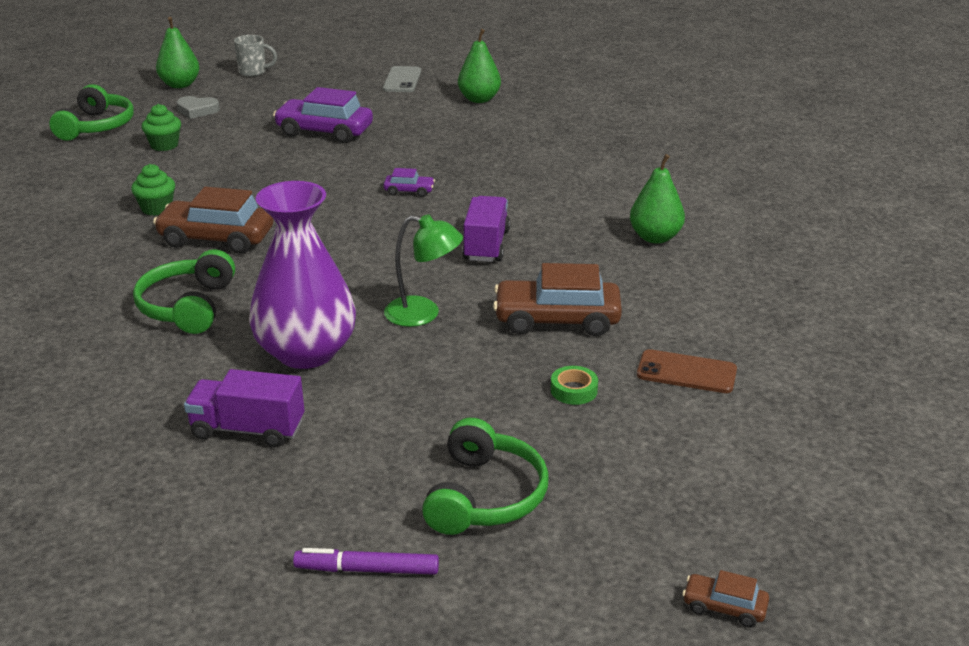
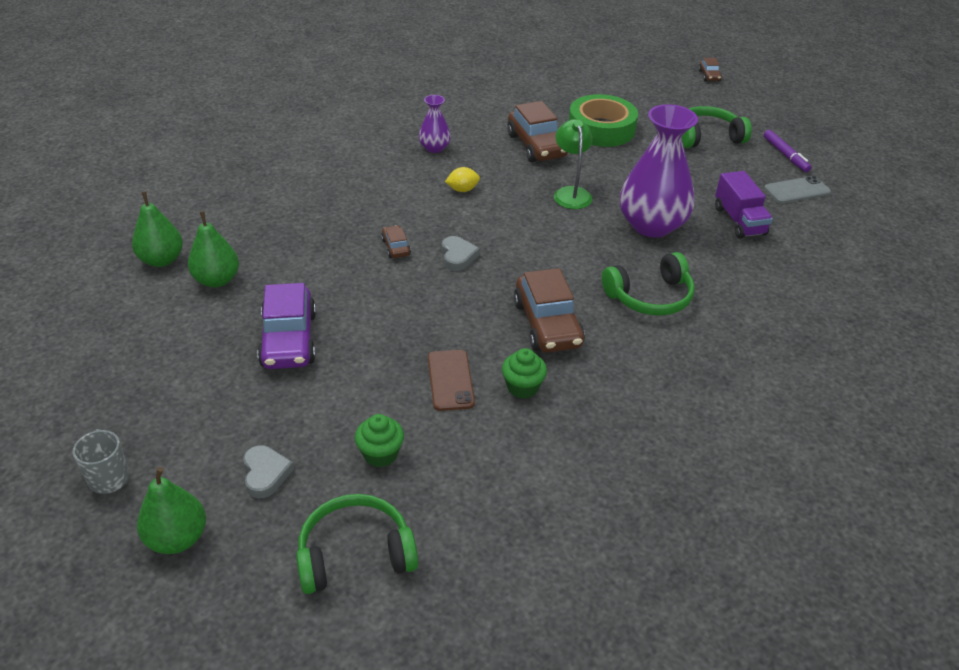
camera: 115 degrees left, 10 degrees up
grey phone [383,66,421,92] -> grey phone moved to [764,176,831,204]
purple car [384,168,435,197] -> brown car [381,225,411,258]
purple truck [462,196,510,262] -> yellow lemon [445,167,480,192]
green tape [551,366,598,405] -> green tape [569,94,638,147], size x2.48
green pear [630,154,685,244] -> green pear moved to [188,211,239,288]
brown phone [637,349,737,393] -> brown phone moved to [428,350,475,411]
none -> purple vase [419,95,451,153]
none -> grey heart [442,236,480,271]

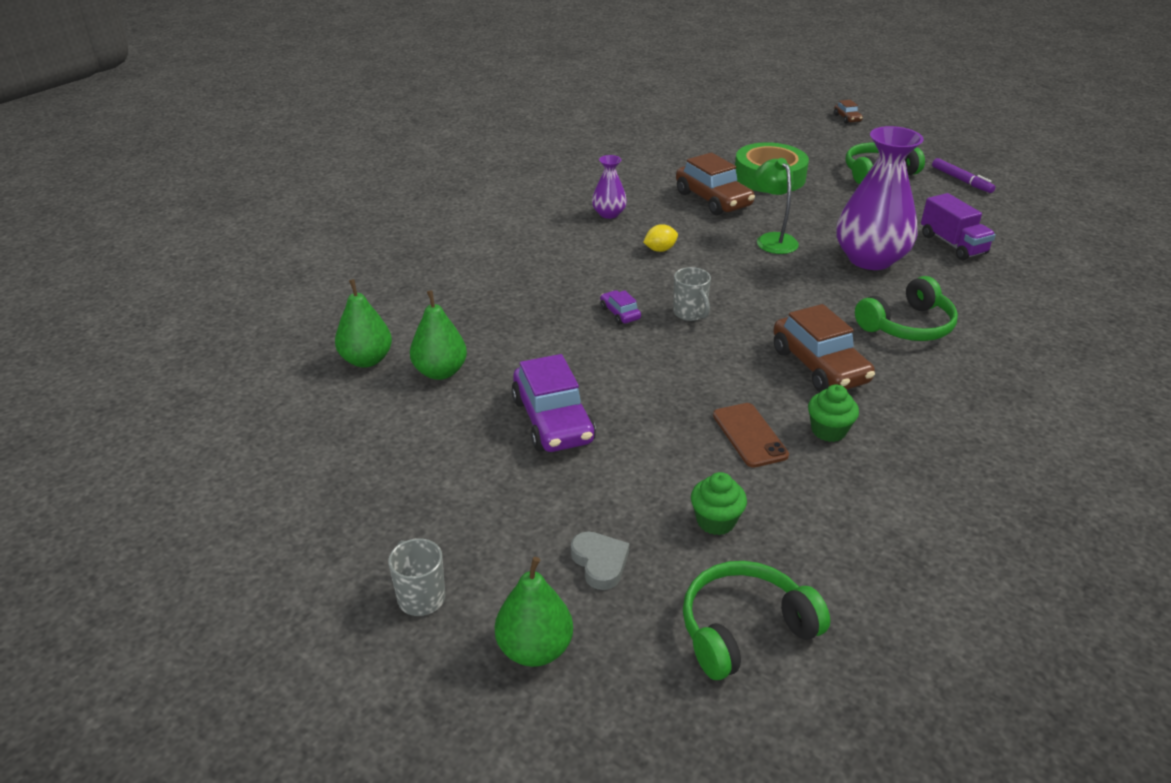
camera: 10 degrees left, 5 degrees down
brown car [381,225,411,258] -> purple car [600,290,641,325]
grey heart [442,236,480,271] -> grey mug [673,267,711,321]
grey phone [764,176,831,204] -> none

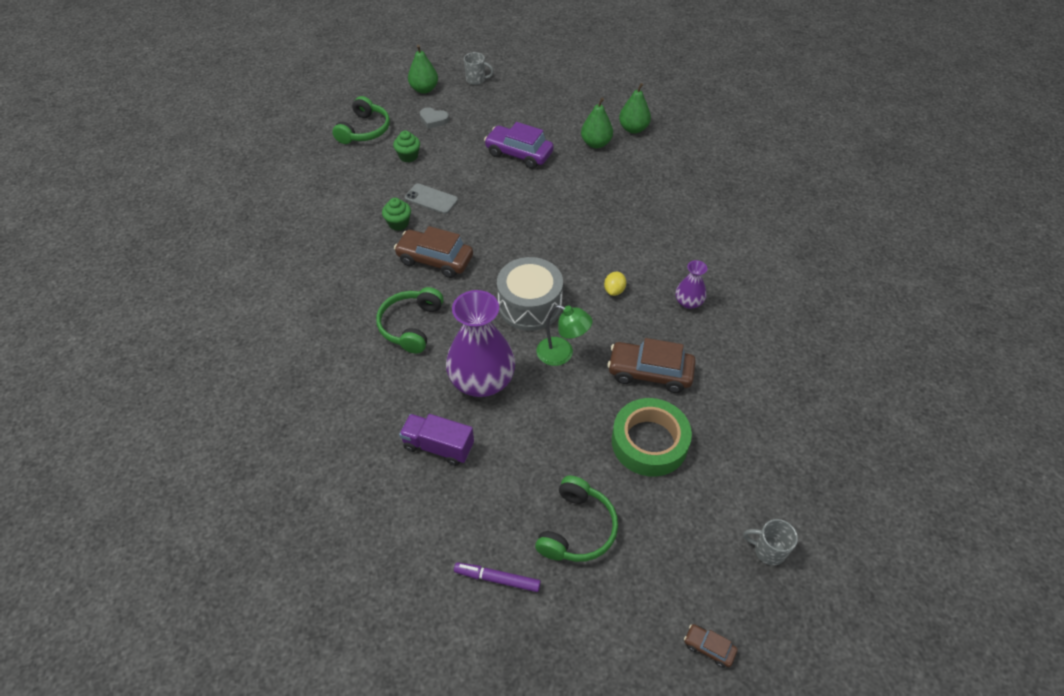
camera: 135 degrees right, 15 degrees up
purple car [600,290,641,325] -> none
grey mug [673,267,711,321] -> grey mug moved to [743,519,798,565]
brown phone [713,403,789,468] -> grey phone [405,184,458,214]
none -> grey drum [497,257,563,331]

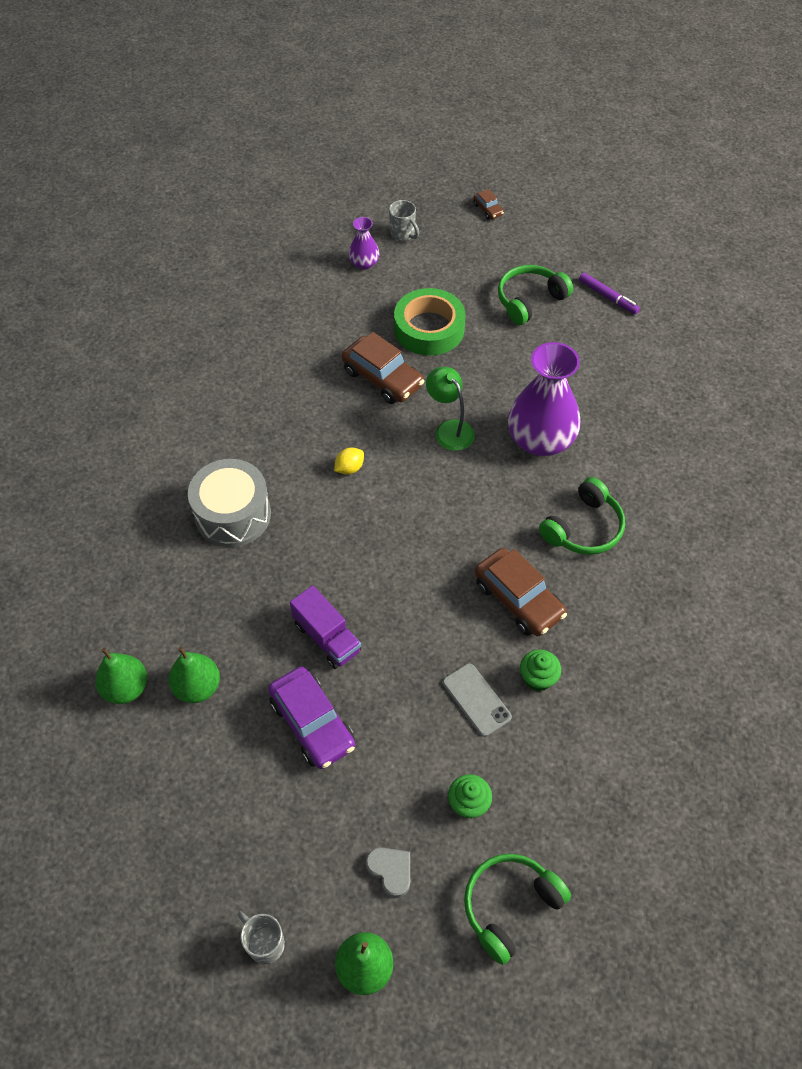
camera: 150 degrees left, 5 degrees up
purple truck [399,414,474,466] -> purple truck moved to [290,586,361,669]
grey drum [497,257,563,331] -> grey drum moved to [188,459,271,547]
purple vase [675,260,707,309] -> purple vase moved to [349,217,379,270]

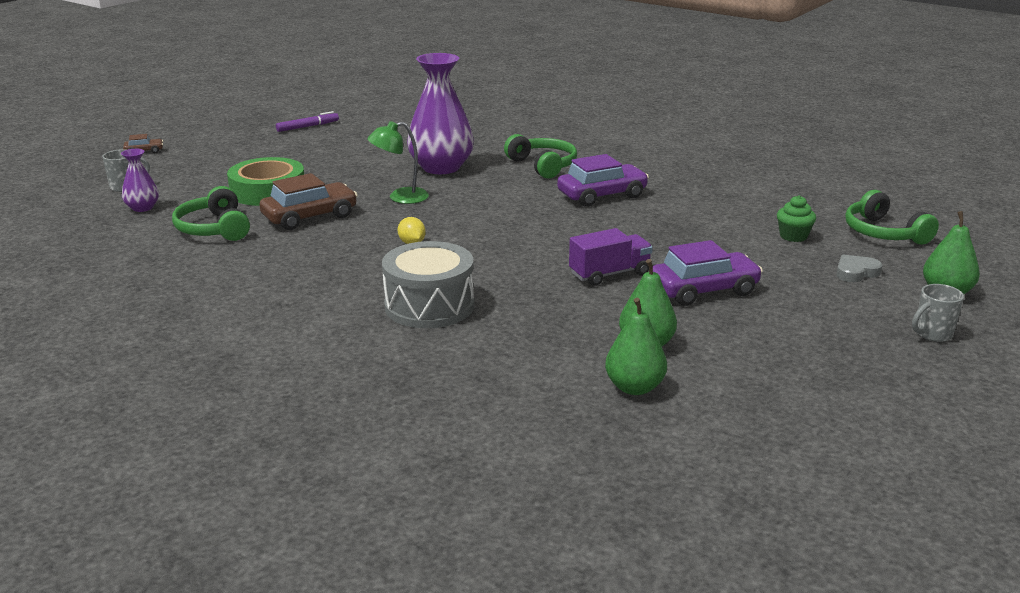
camera: 75 degrees left, 30 degrees down
grey phone [443,663,512,737] -> none
brown car [475,548,567,636] -> purple car [557,154,649,207]
green headphones [498,265,573,325] -> green headphones moved to [172,186,250,241]
green cupcake [520,649,561,691] -> none

